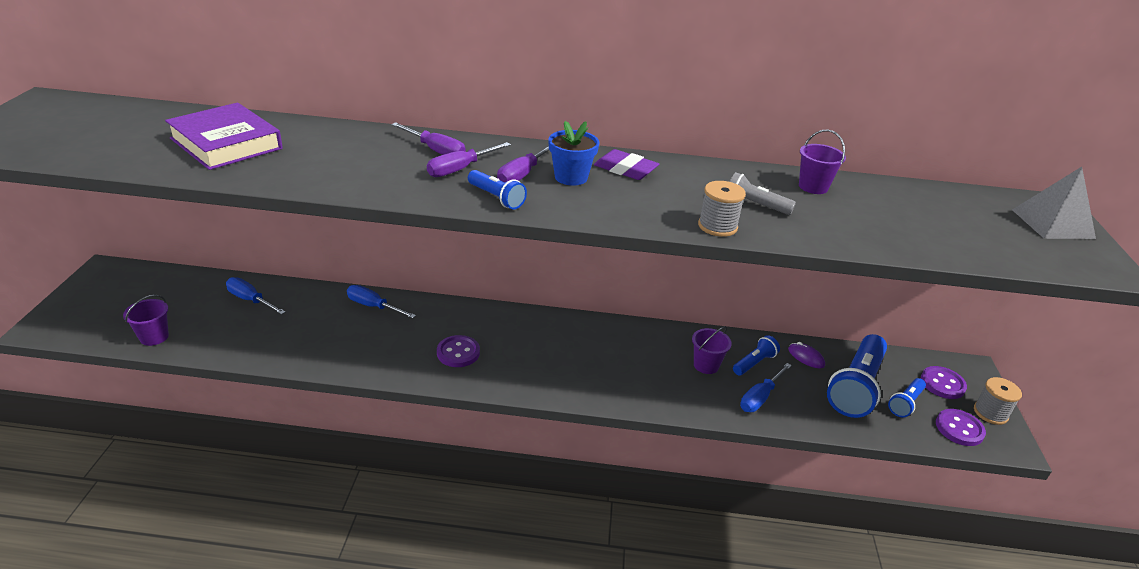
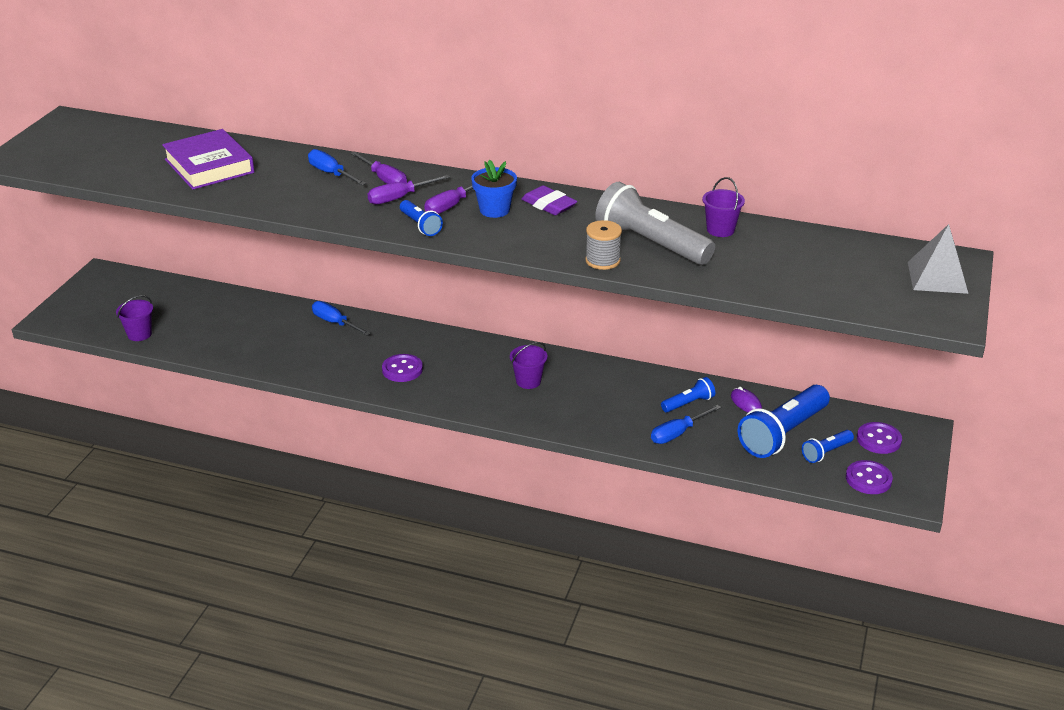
camera: 15 degrees right, 0 degrees up
blue screwdriver [226,277,286,315] -> blue screwdriver moved to [308,149,366,185]
purple bucket [692,326,732,374] -> purple bucket moved to [510,342,548,389]
grey flashlight [730,172,796,215] -> grey flashlight [595,182,715,265], size x2.01
grey spool [974,377,1022,425] -> none

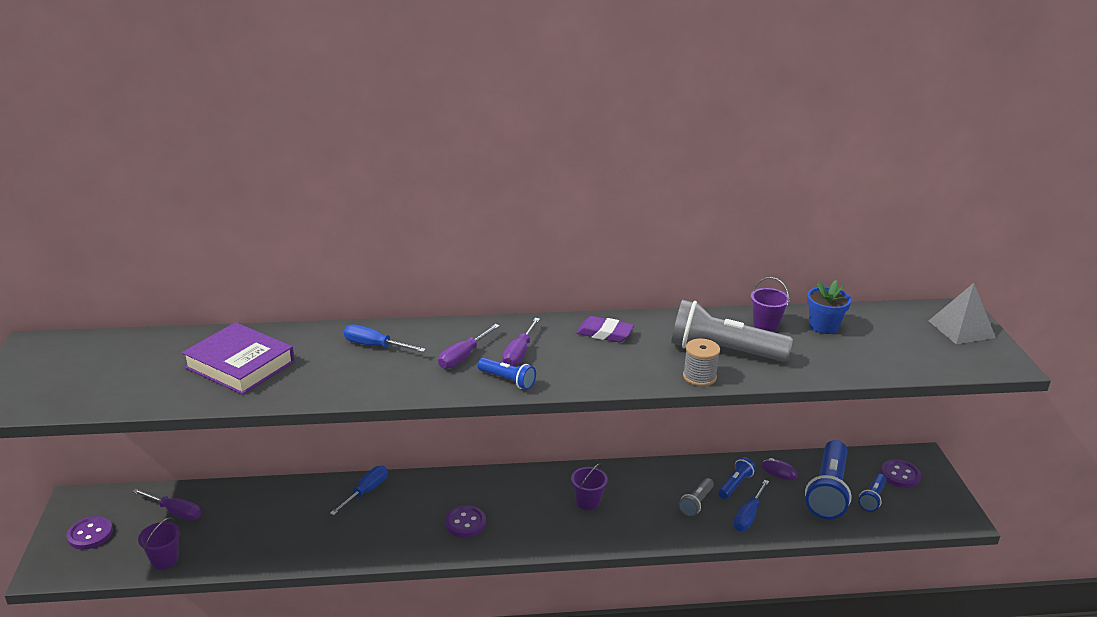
camera: 25 degrees left, 5 degrees down
blue screwdriver [312,301,371,335] -> blue screwdriver turned 105 degrees clockwise [330,466,388,515]
purple screwdriver [350,152,407,184] -> purple screwdriver moved to [132,489,201,521]
blue flower pot [471,160,517,218] -> blue flower pot moved to [807,280,851,334]
purple button [846,460,893,494] -> purple button moved to [67,516,113,549]
none -> grey flashlight [679,478,714,516]

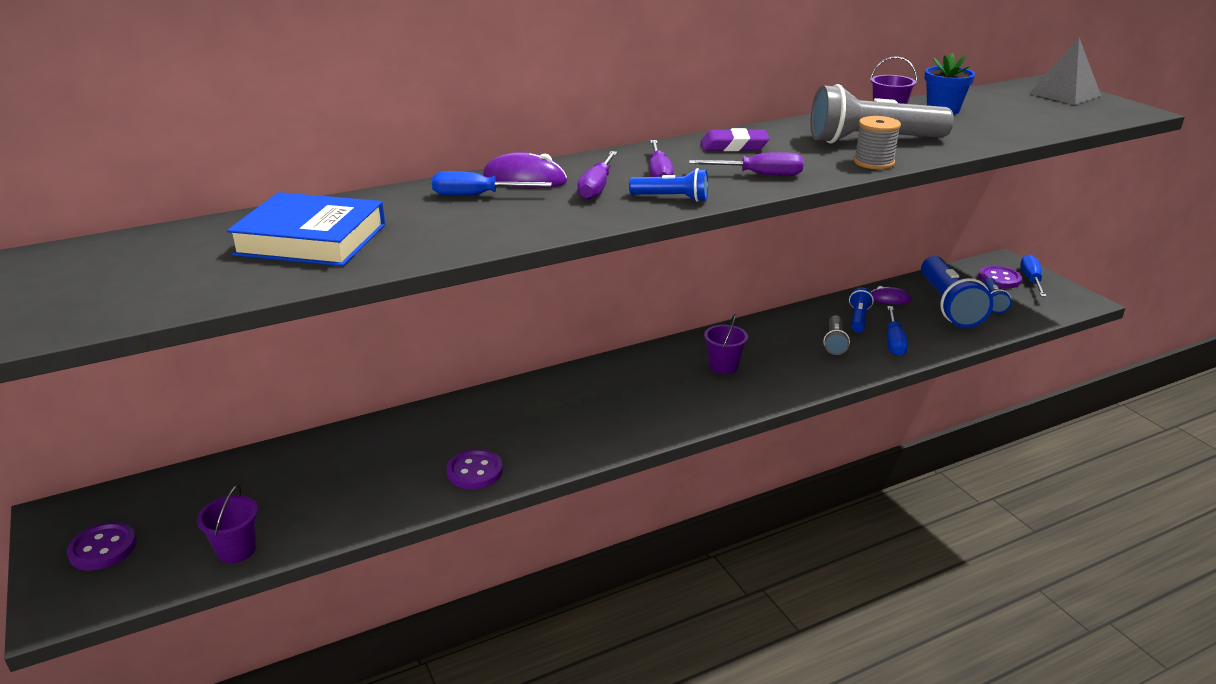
camera: 20 degrees left, 0 degrees up
purple screwdriver [132,489,201,521] -> purple screwdriver moved to [689,152,803,176]
purple book [182,322,295,395] -> blue book [227,192,385,266]
blue screwdriver [330,466,388,515] -> blue screwdriver moved to [1020,255,1047,297]
purple button [445,505,486,537] -> purple button moved to [446,449,503,489]
none -> purple mouse [483,152,567,188]

